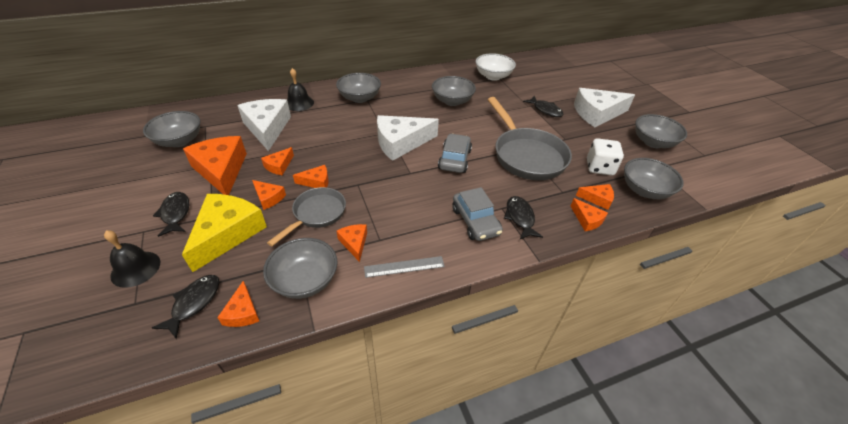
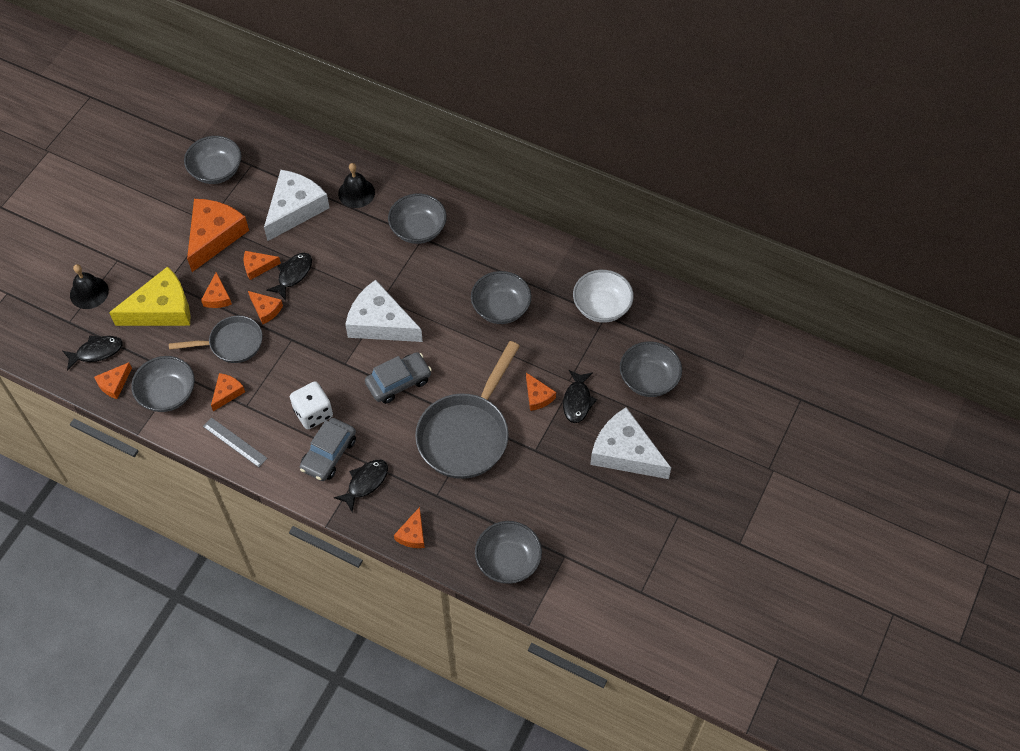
camera: 50 degrees right, 15 degrees up
black fish [153,192,189,237] -> black fish moved to [266,253,312,301]
orange cheese [576,184,614,210] -> orange cheese moved to [526,373,556,411]
white dice [587,138,624,175] -> white dice moved to [290,381,333,429]
grey bowl [635,114,687,148] -> grey bowl moved to [620,341,682,397]

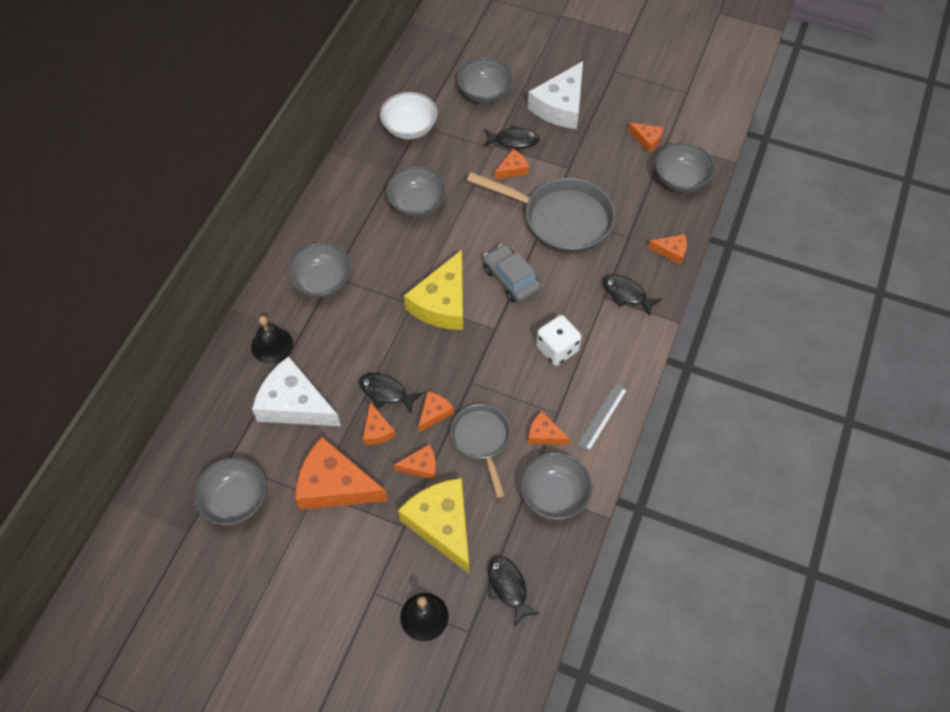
camera: 95 degrees left, 0 degrees up
orange cheese [94,362,132,399] -> orange cheese moved to [628,123,664,153]
grey car [300,418,356,481] -> none
white cheese [345,280,423,342] -> yellow cheese [404,250,463,330]

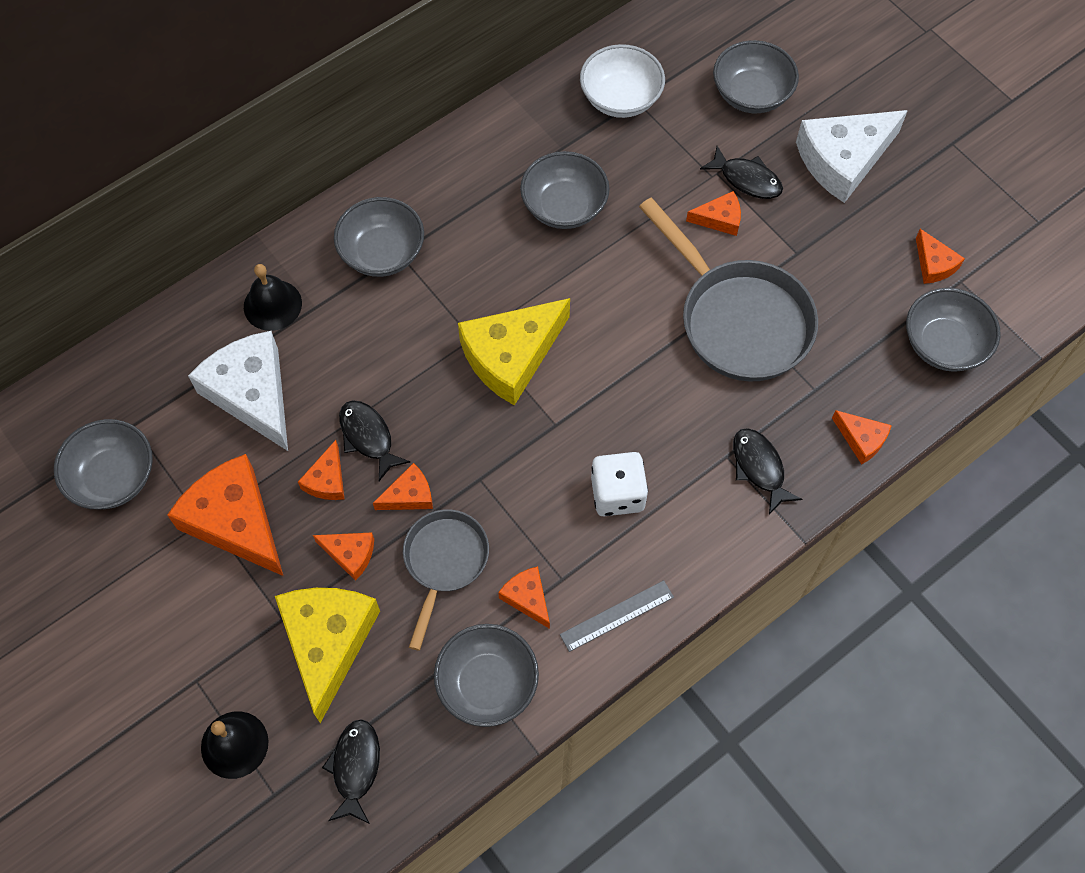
camera: 30 degrees right, 5 degrees up
grey car [483,244,541,303] -> none

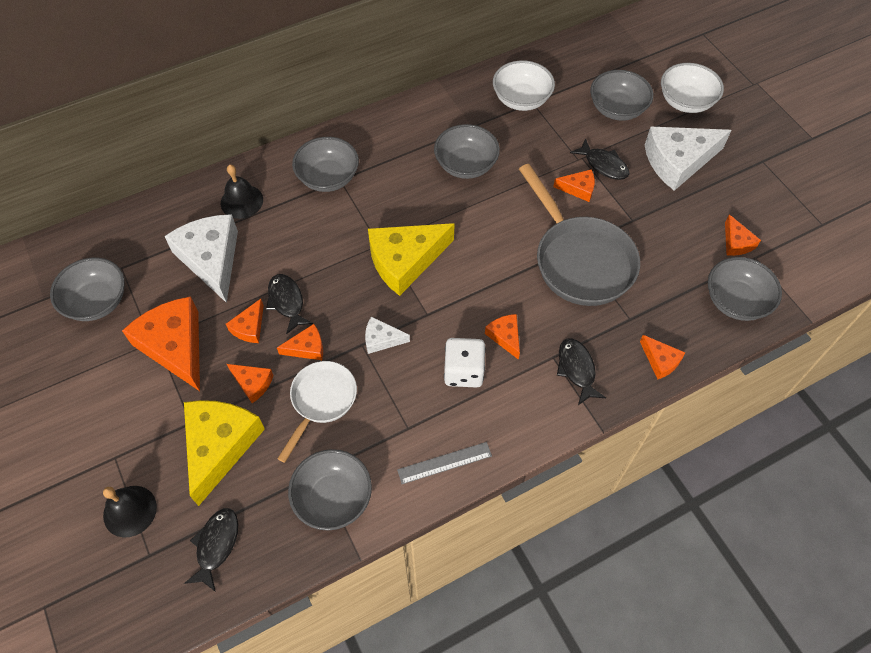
camera: 10 degrees right, 5 degrees down
grey pan [403,509,489,651] -> white pan [277,361,357,463]
orange cheese [498,566,550,629] -> orange cheese moved to [485,314,520,360]
none -> white cheese [365,317,410,354]
none -> white bowl [661,63,724,113]

